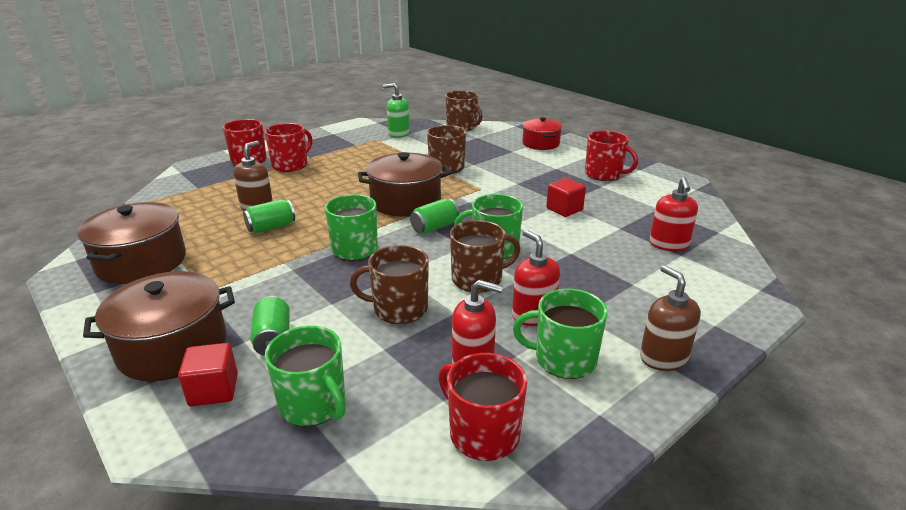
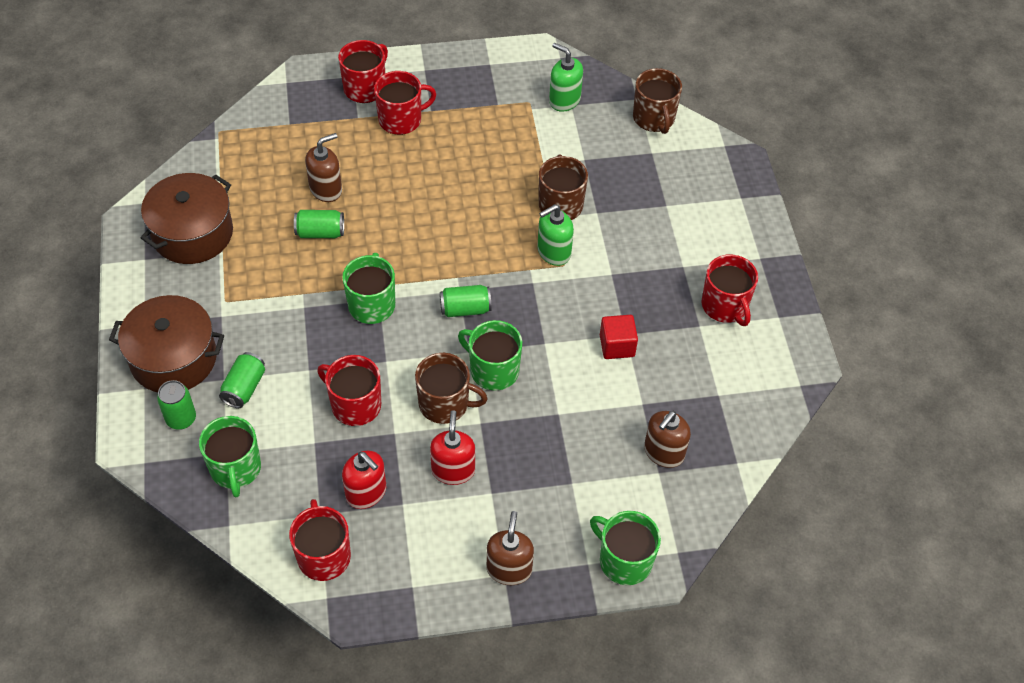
camera: 30 degrees right, 25 degrees up
red cube [178,343,238,406] -> green can [157,380,196,430]
brown mug [350,245,429,324] -> red mug [317,355,381,426]
brown pot [358,152,451,217] -> none
green mug [513,288,608,379] -> green mug moved to [590,511,661,585]
red pot [522,117,562,150] -> none
red soap dispenser [650,177,698,251] -> brown soap dispenser [644,411,691,468]
none -> green soap dispenser [537,204,574,266]

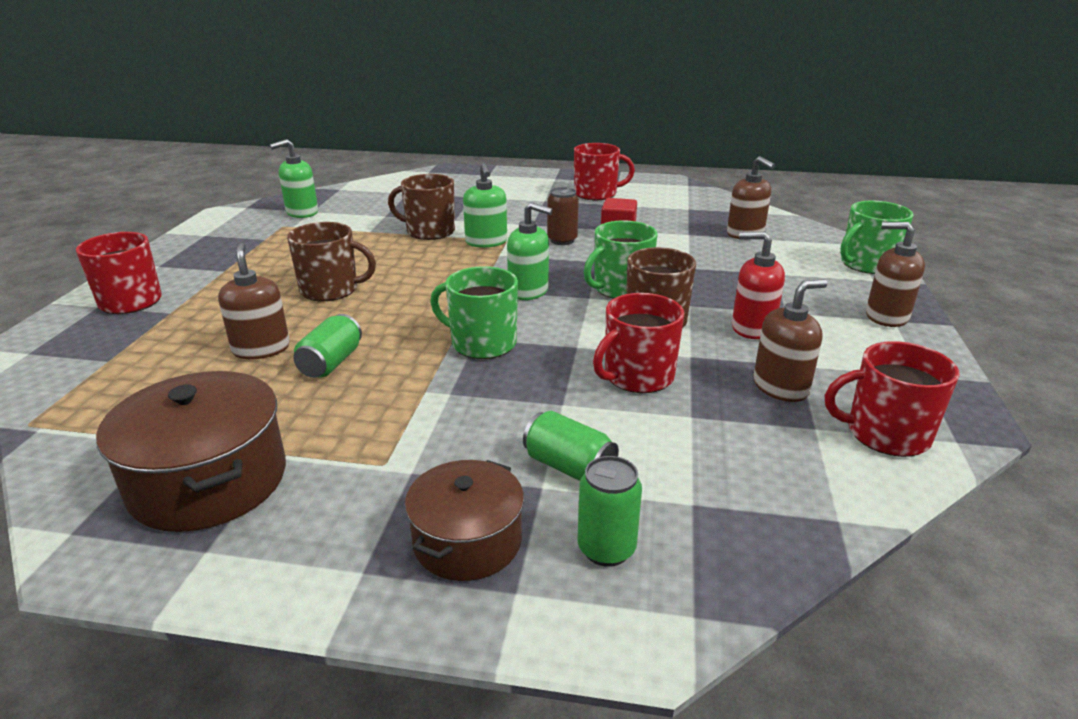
camera: 70 degrees left, 25 degrees down
brown pot [109,295,224,392] -> brown pot [405,460,524,581], size x0.65
green mug [199,416,261,497] -> none
red soap dispenser [342,451,386,509] -> brown soap dispenser [753,279,828,402]
red mug [374,71,436,135] -> none
green can [440,285,492,317] -> green soap dispenser [507,202,553,300]
brown mug [633,68,682,134] -> brown mug moved to [287,222,376,301]
none -> brown can [547,187,579,245]

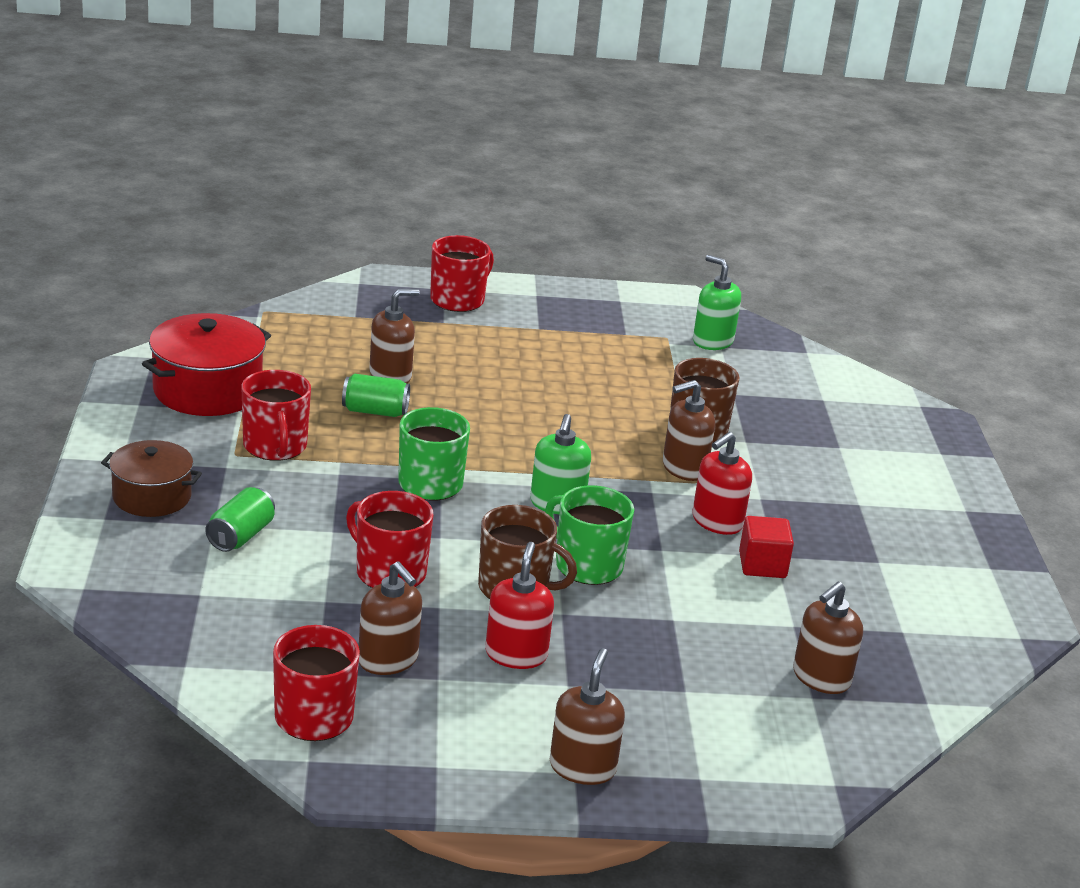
camera: 75 degrees right, 0 degrees up
brown pot [96,371,286,532] -> red pot [142,313,271,416]
brown mug [287,222,376,301] -> none
green soap dispenser [463,163,507,248] -> brown soap dispenser [663,380,715,481]
brown can [547,187,579,245] -> red soap dispenser [692,432,752,535]
red mug [574,143,635,200] -> red mug moved to [241,370,311,461]
green can [578,456,642,567] -> none
green mug [840,201,914,274] -> none

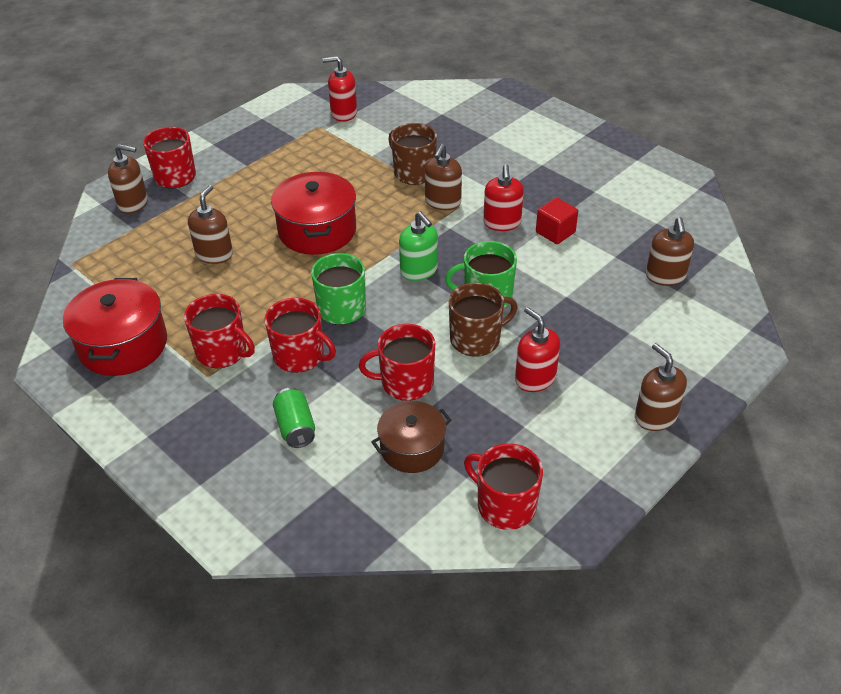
camera: 40 degrees left, 15 degrees up
brown pot [101,440,202,517] -> brown pot moved to [371,401,451,473]
green can [342,374,410,417] -> none
brown soap dispenser [359,562,422,675] -> brown soap dispenser moved to [108,144,148,214]
green soap dispenser [693,255,741,350] -> red soap dispenser [322,56,357,122]
none -> red mug [264,298,336,373]
none -> red pot [271,172,356,255]

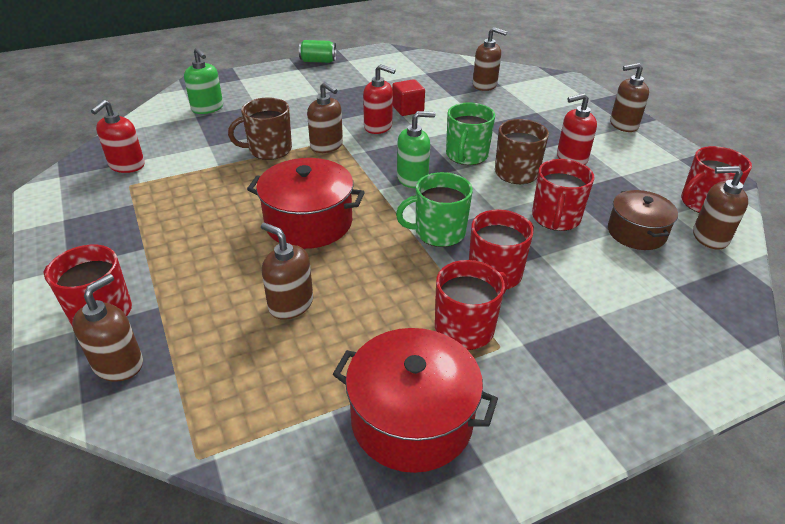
camera: 70 degrees left, 5 degrees down
green can [273,388,315,448] -> green can moved to [299,40,336,63]
none -> green soap dispenser [184,48,223,114]
none -> brown soap dispenser [693,166,748,249]

